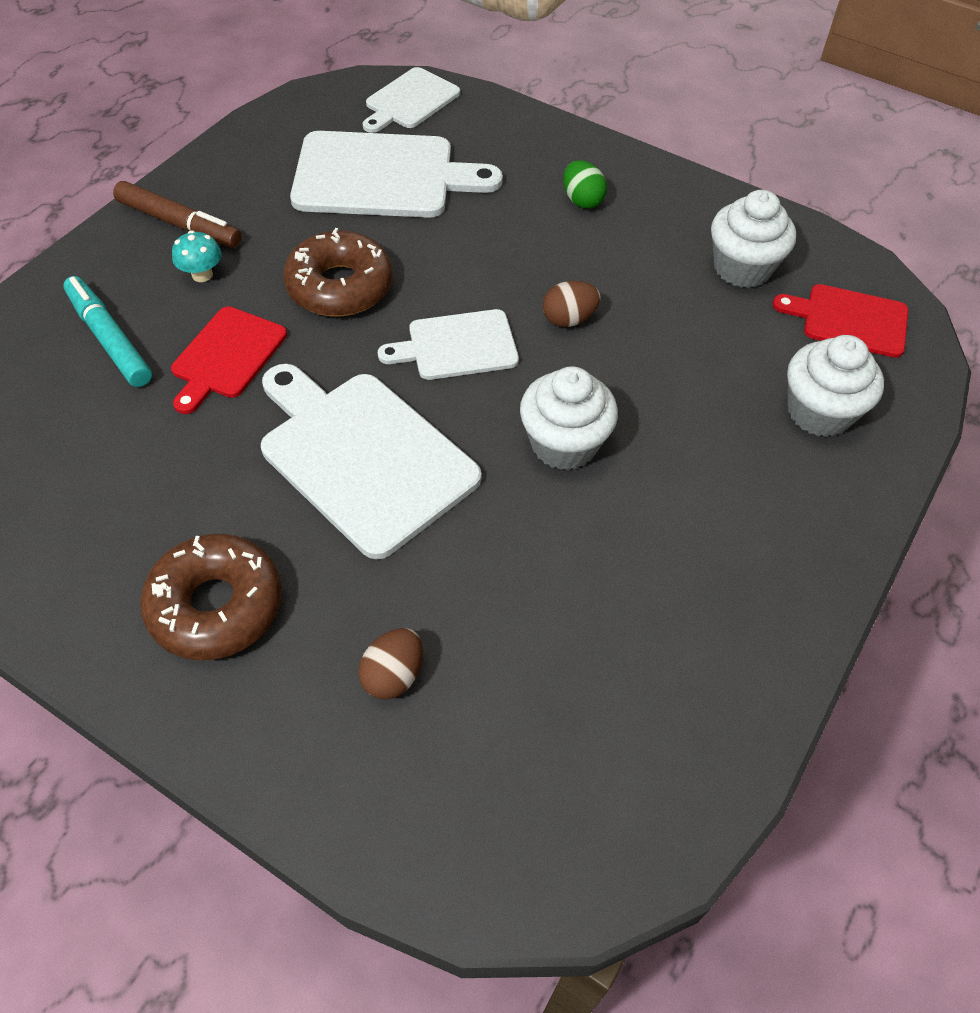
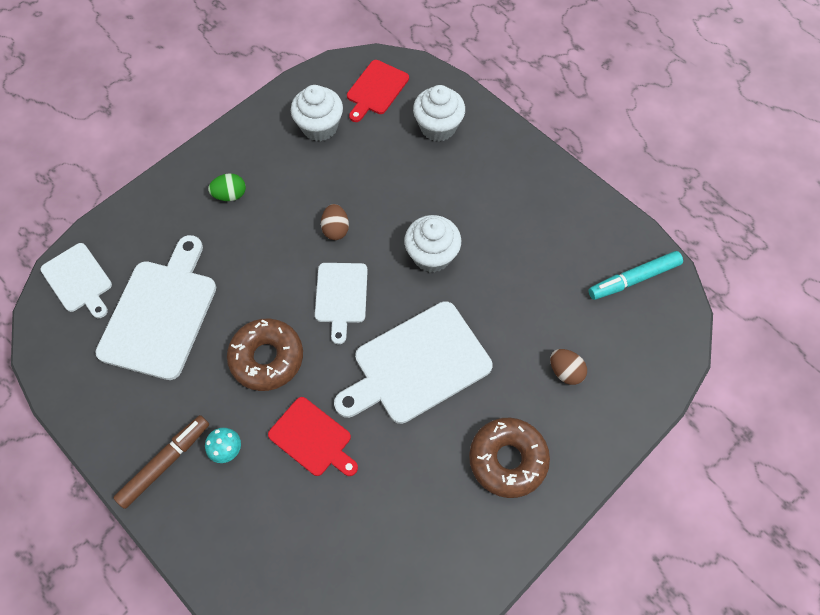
camera: 75 degrees left, 10 degrees up
turquoise marker [63,276,152,387] -> turquoise marker moved to [588,251,683,300]

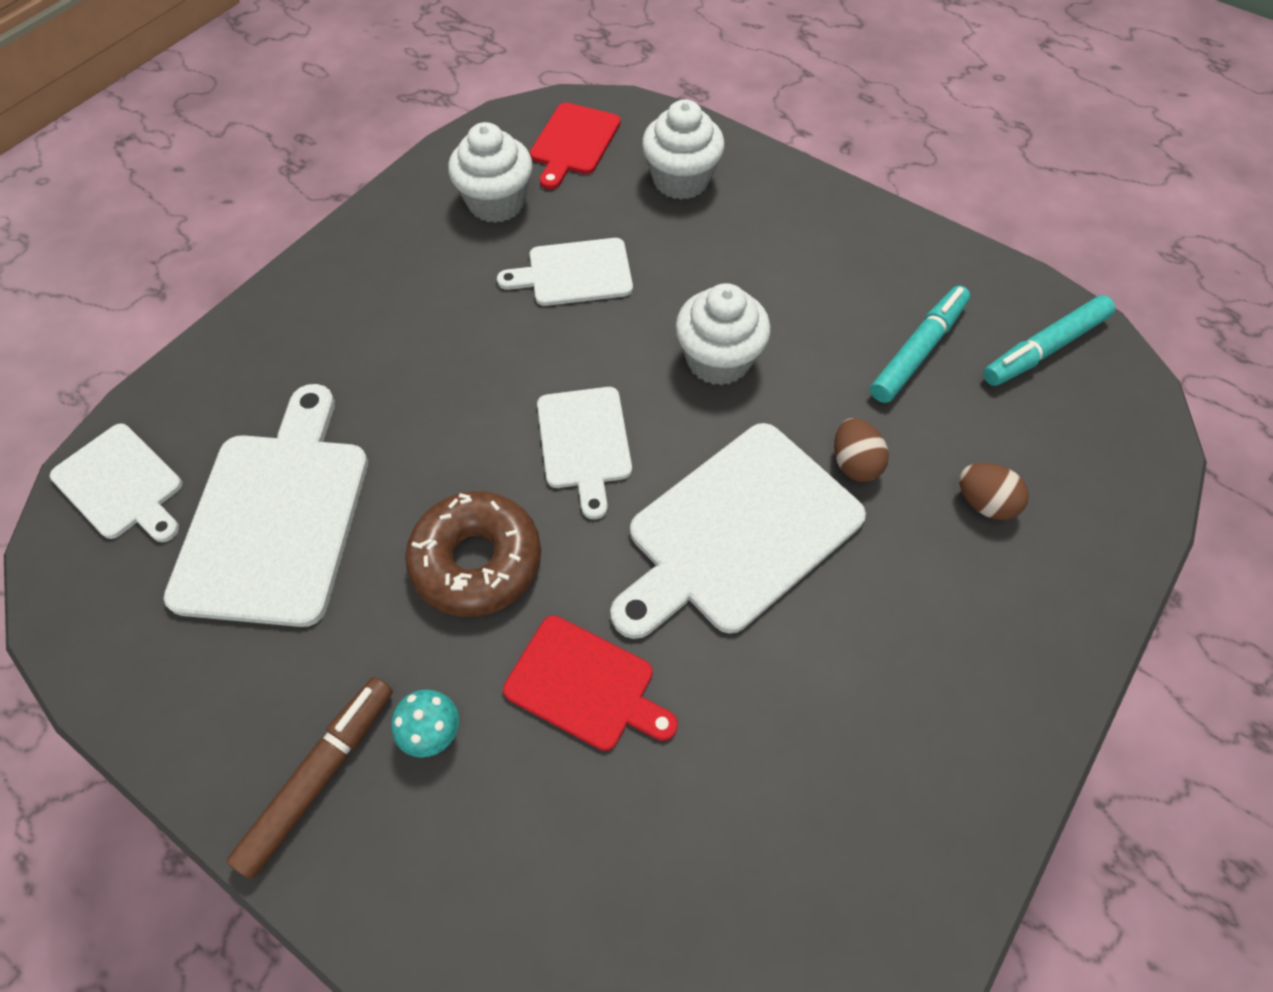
camera: 10 degrees left, 5 degrees down
green egg [208,173,246,201] -> none
brown egg [321,204,349,240] -> brown egg moved to [834,418,889,482]
brown donut [469,418,550,498] -> none
none -> white cutting board [497,238,633,306]
none -> turquoise marker [870,286,970,403]

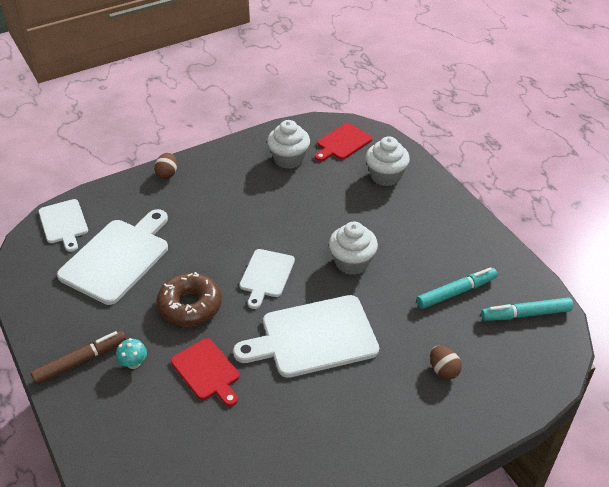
camera: 25 degrees right, 15 degrees down
white cutting board [497,238,633,306] -> none
brown egg [834,418,889,482] -> brown egg moved to [154,153,177,179]

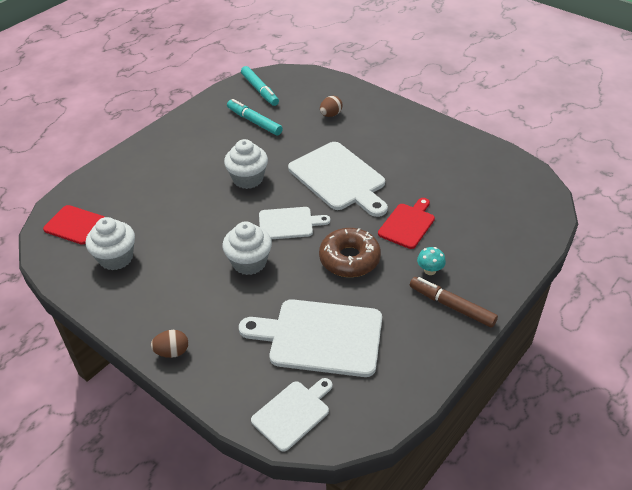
camera: 110 degrees left, 0 degrees up
white cupcake [366,136,410,186] -> white cupcake moved to [223,221,272,275]

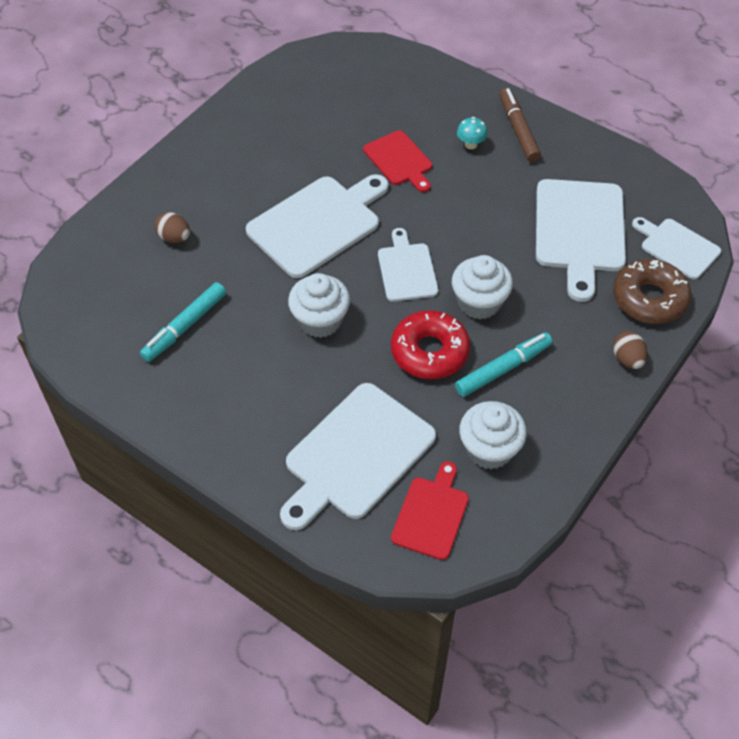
camera: 95 degrees left, 10 degrees up
turquoise marker [241,66,279,106] -> turquoise marker moved to [455,332,553,397]
brown donut [319,228,381,277] -> brown donut moved to [613,259,692,324]
red cutting board [378,198,435,249] -> red cutting board turned 150 degrees counterclockwise [363,130,432,192]
brown marker [410,277,498,328] -> brown marker turned 135 degrees clockwise [500,88,541,162]
none -> white cutting board [280,383,436,530]
none -> red donut [391,310,470,379]

